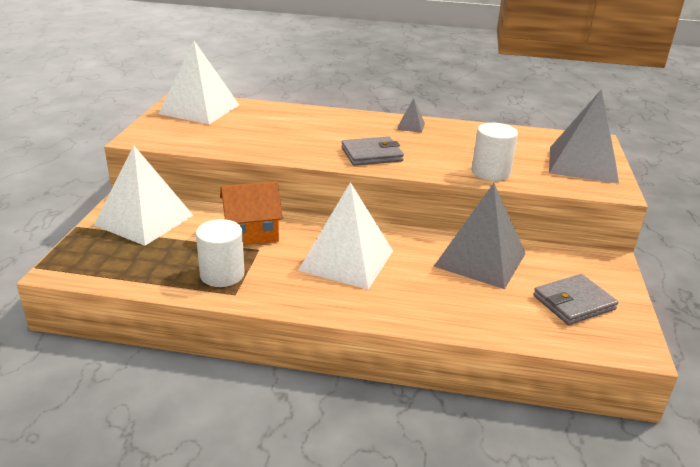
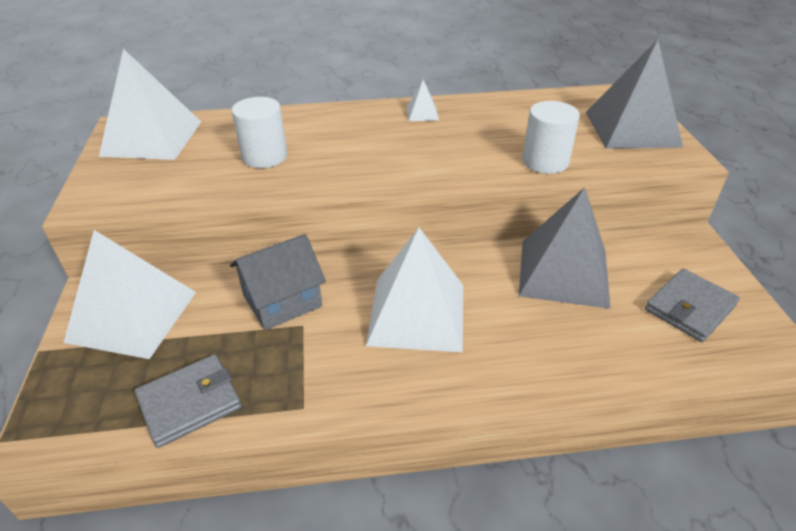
camera: 15 degrees left, 10 degrees up
white cylinder [196,219,245,287] -> white cylinder moved to [232,97,287,168]
orange house [220,181,283,245] -> grey house [230,234,326,330]
grey wallet [341,136,404,166] -> grey wallet moved to [135,354,242,448]
grey pyramid [397,98,425,133] -> white pyramid [406,80,439,121]

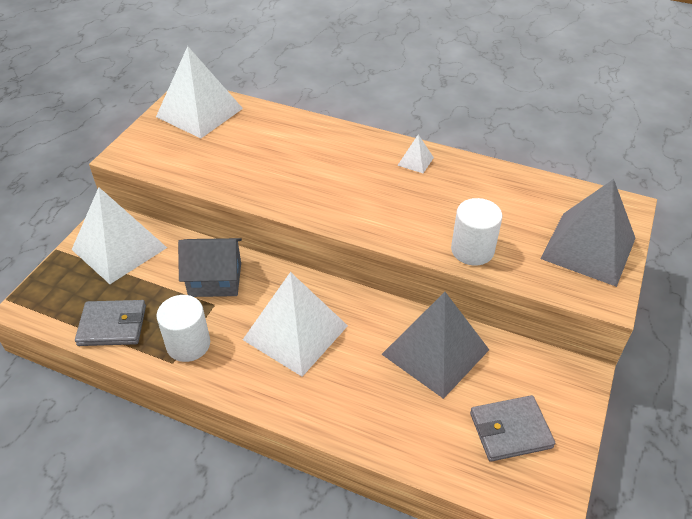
camera: 30 degrees right, 5 degrees up
white cylinder [232,97,287,168] -> white cylinder moved to [157,295,210,362]

